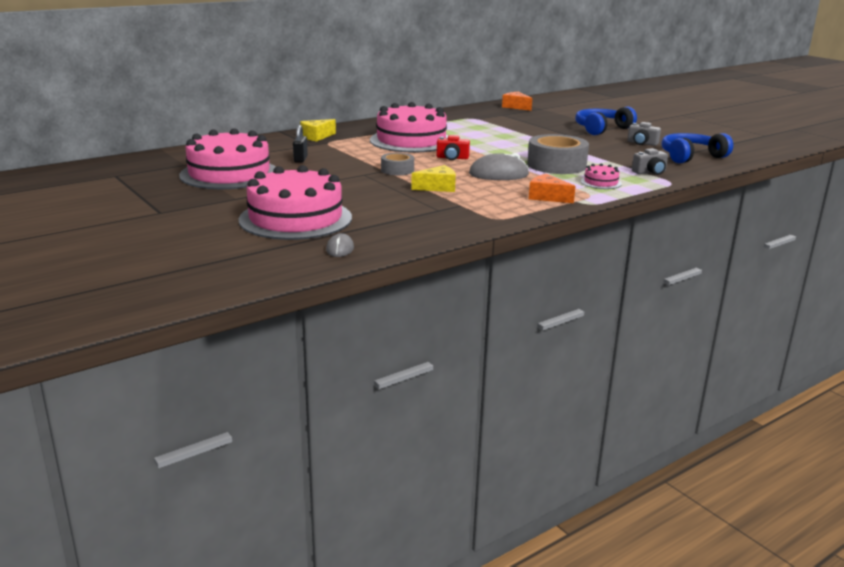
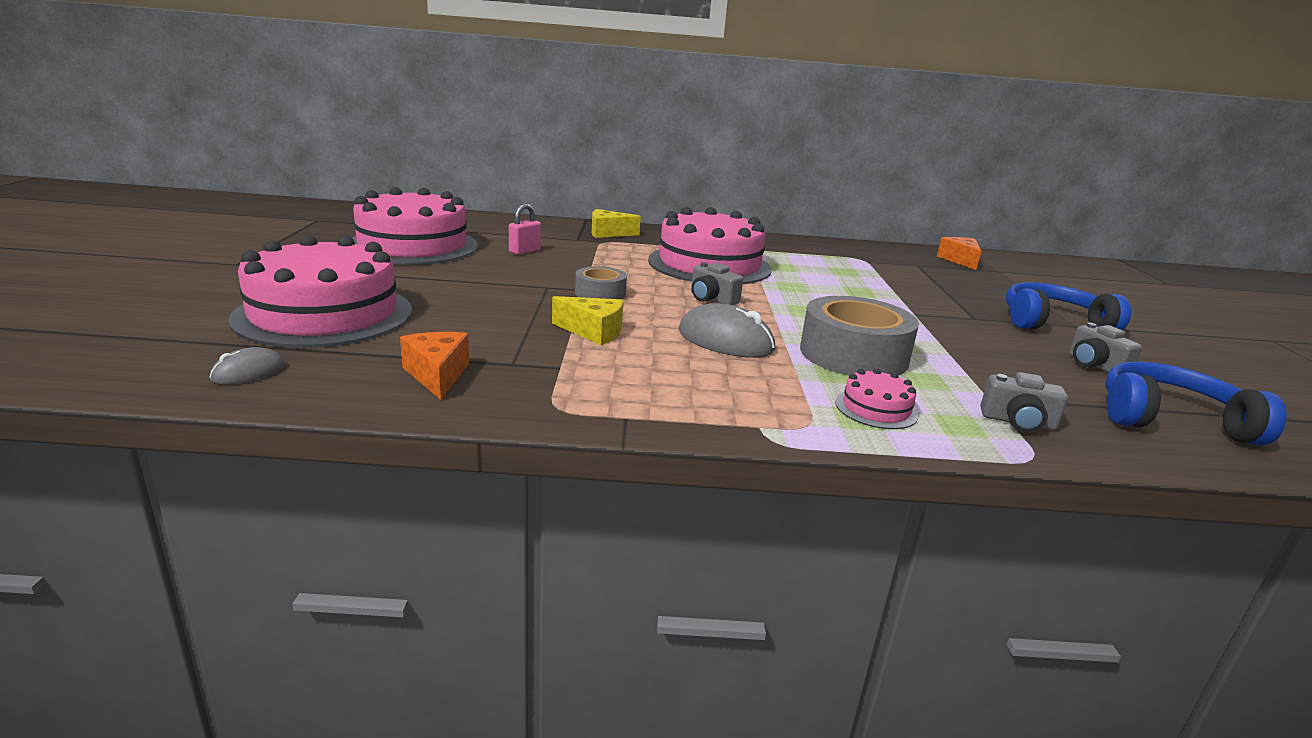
camera: 35 degrees right, 0 degrees up
black padlock [293,125,308,163] -> pink padlock [509,204,541,255]
red camera [436,135,470,160] -> grey camera [691,262,743,305]
orange cheese [529,174,576,203] -> orange cheese moved to [400,332,469,400]

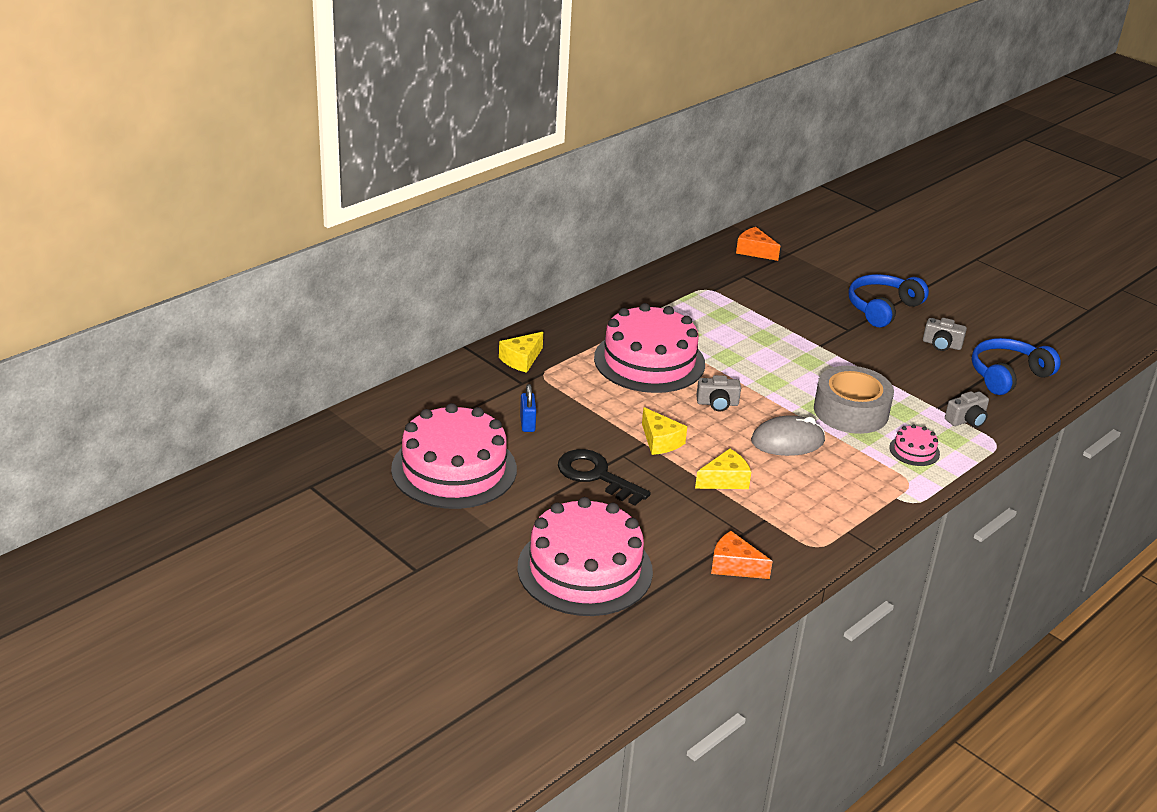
camera: 45 degrees left, 10 degrees up
grey mouse [210,347,285,384] -> none
pink padlock [509,204,541,255] -> blue padlock [520,384,536,432]
grey tape [575,266,627,299] -> yellow cheese [642,407,687,455]
none -> black key [558,449,651,505]

